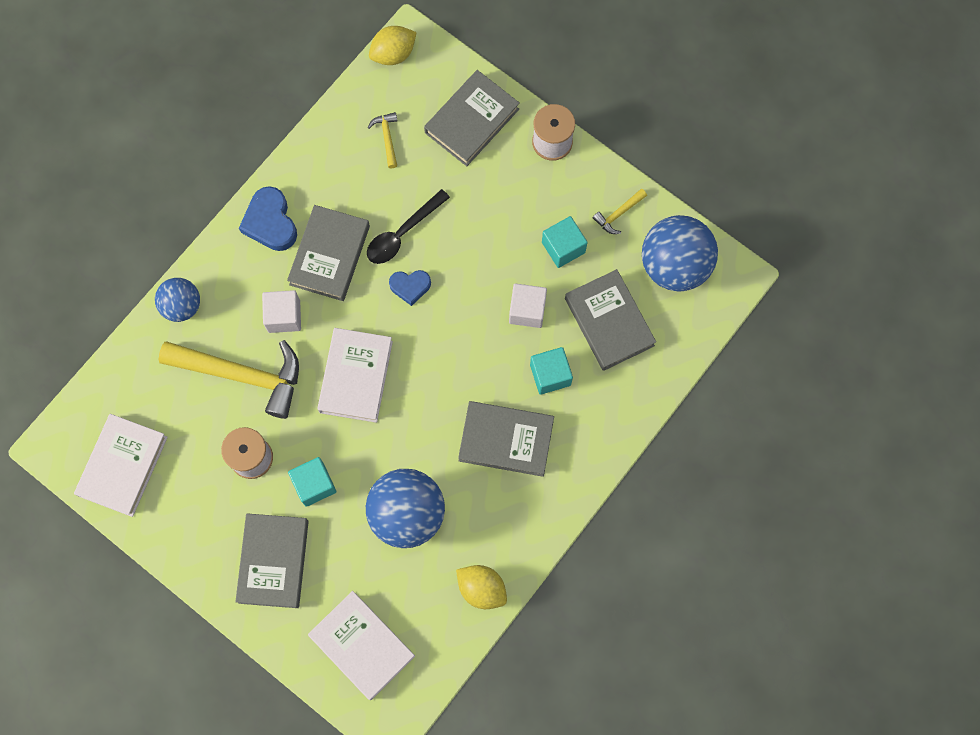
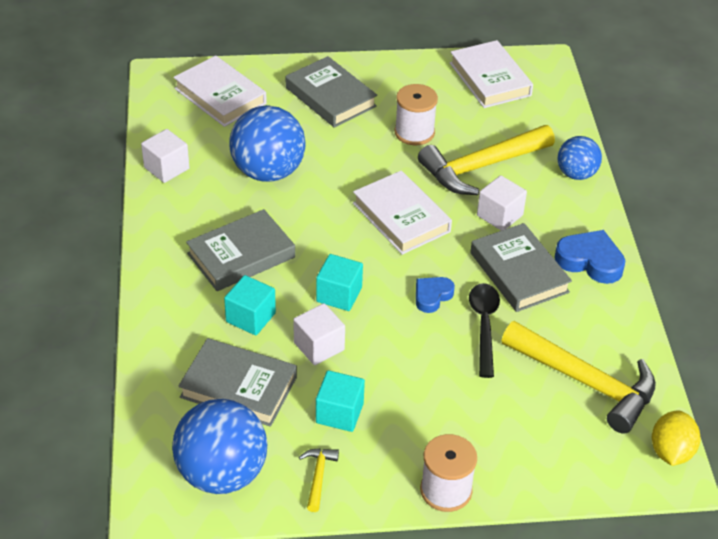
camera: 135 degrees right, 30 degrees down
turquoise cube [288,457,336,507] -> turquoise cube moved to [316,254,363,311]
white book [308,591,415,700] -> white book turned 45 degrees clockwise [173,55,267,127]
yellow hammer [368,112,397,168] -> yellow hammer [501,321,656,434], size x2.36
grey book [424,70,520,166] -> none
yellow lemon [456,565,507,609] -> white cube [141,129,190,183]

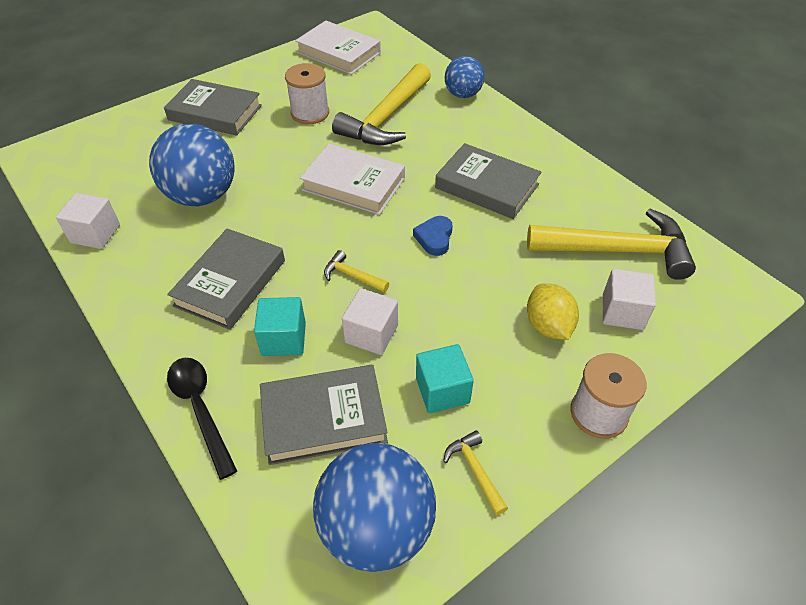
camera: 30 degrees left, 5 degrees up
white book [173,55,267,127] -> none
turquoise cube [316,254,363,311] -> yellow hammer [324,250,389,293]
black spoon [469,283,500,378] -> black spoon moved to [167,358,237,480]
white cube [477,175,527,231] -> white cube moved to [603,269,656,330]
blue heart [554,230,625,284] -> none
yellow lemon [652,411,701,466] -> yellow lemon moved to [527,283,579,340]

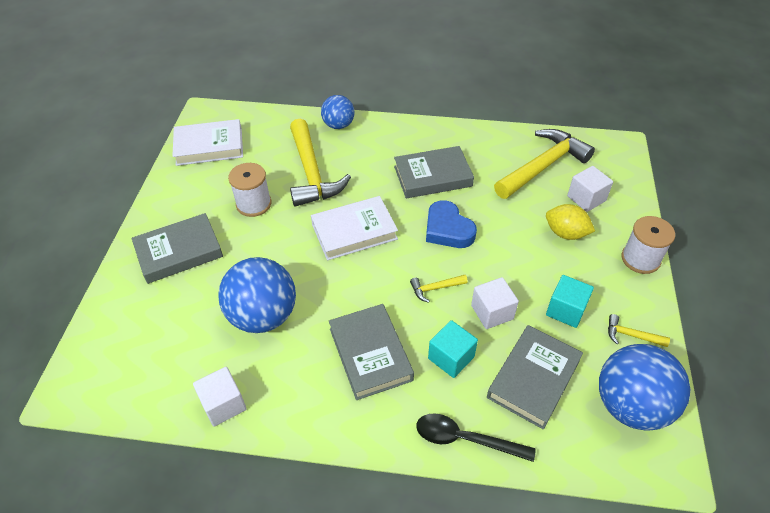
camera: 45 degrees left, 0 degrees up
blue heart [413,216,453,256] -> blue heart [426,200,477,248], size x1.58

